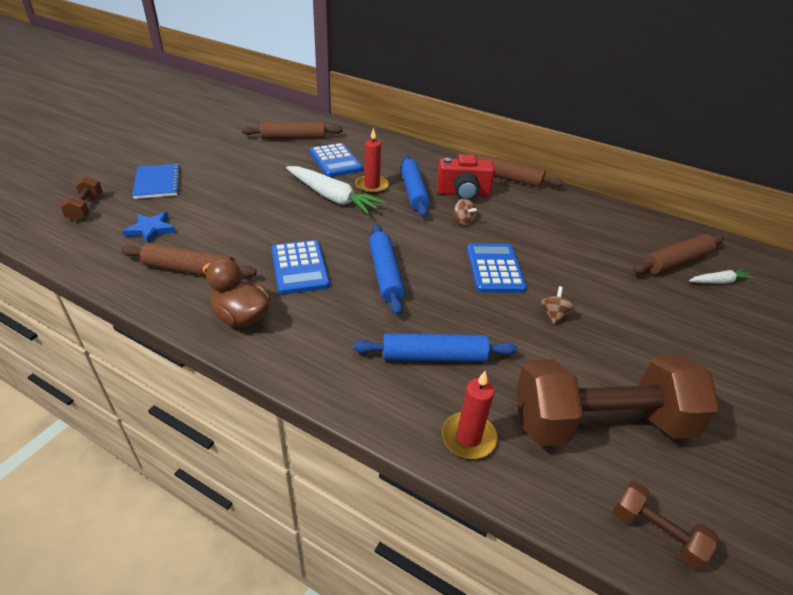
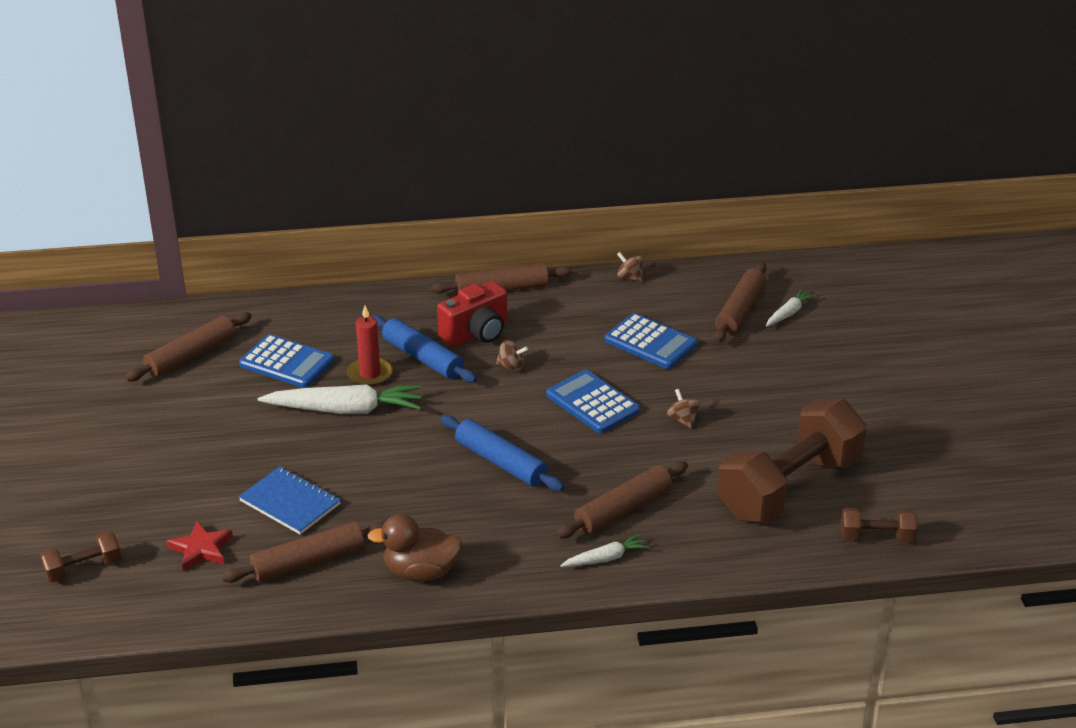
camera: 35 degrees left, 5 degrees down
brown dumbbell [60,175,103,221] -> brown dumbbell turned 75 degrees counterclockwise [40,531,121,583]
blue star [122,212,176,243] -> red star [166,521,233,571]
blue notebook [132,164,180,199] -> blue notebook moved to [239,466,341,535]
blue calculator [271,240,330,294] -> blue calculator moved to [605,313,697,369]
blue rolling pin [353,333,517,362] -> brown rolling pin [556,461,688,539]
red candle [442,371,498,459] -> none
none -> white carrot [560,534,649,567]
none -> brown spinning top [617,252,643,282]

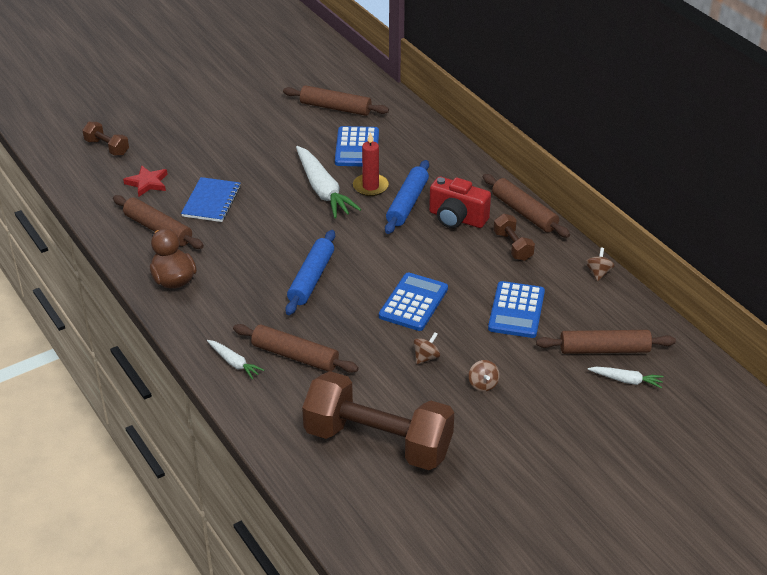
camera: 65 degrees right, 5 degrees up
brown spinning top [496,340,528,371] -> brown spinning top moved to [469,360,500,391]
brown dumbbell [841,508,917,542] -> brown dumbbell moved to [494,214,535,261]

